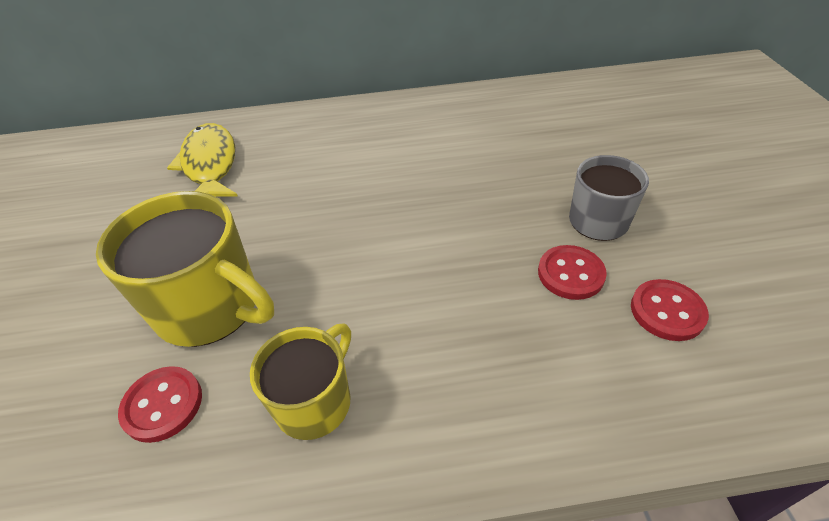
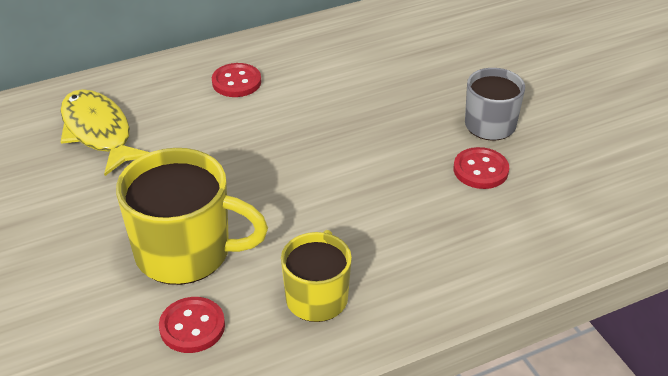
camera: 20 degrees left, 5 degrees down
red button [631,279,709,341] -> red button moved to [212,63,261,97]

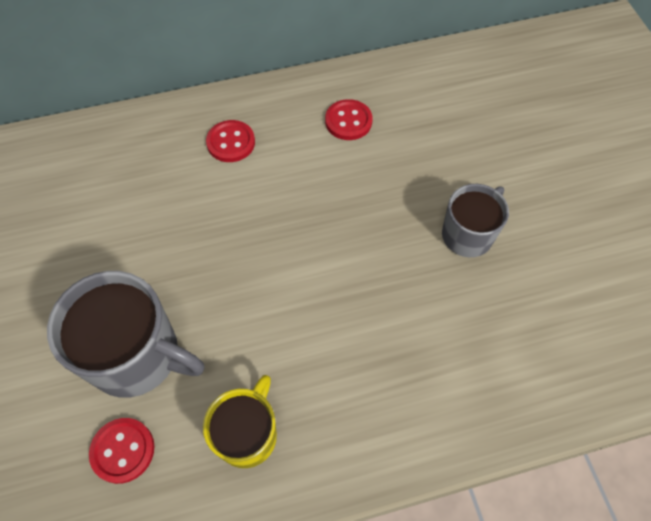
camera: 10 degrees right, 20 degrees up
yellow fish [61,89,150,176] -> none
yellow mug [116,148,268,285] -> grey mug [47,271,205,398]
red button [454,147,509,189] -> red button moved to [325,99,373,140]

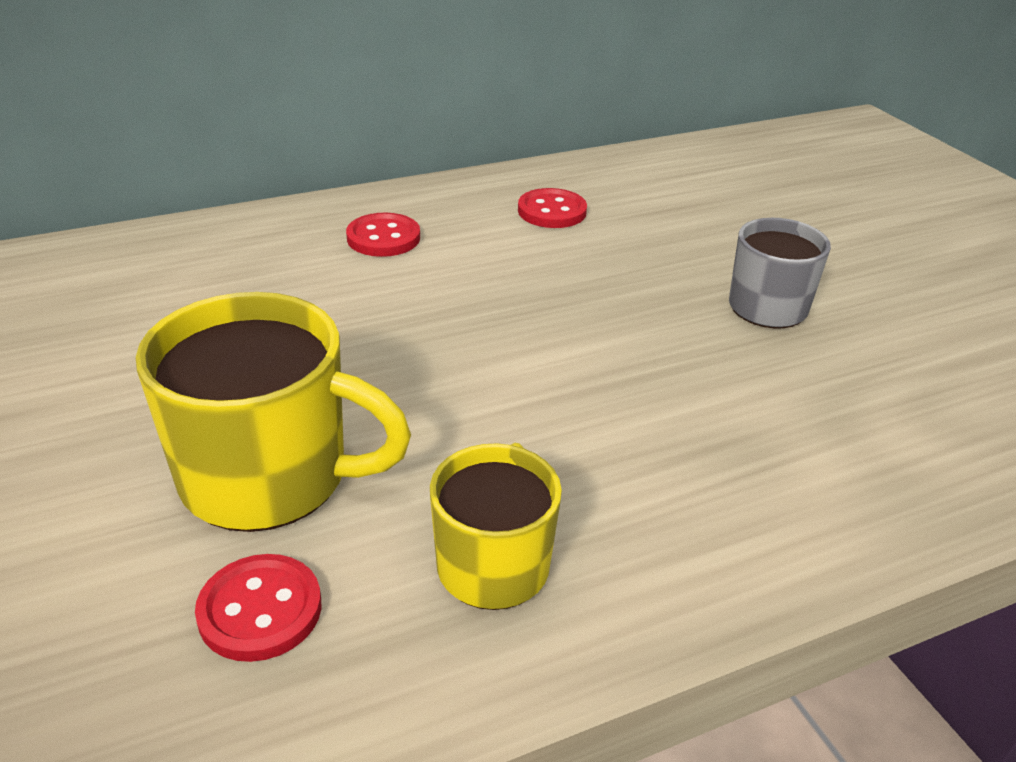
camera: 10 degrees left, 25 degrees down
grey mug [47,271,205,398] -> yellow mug [136,292,411,532]

